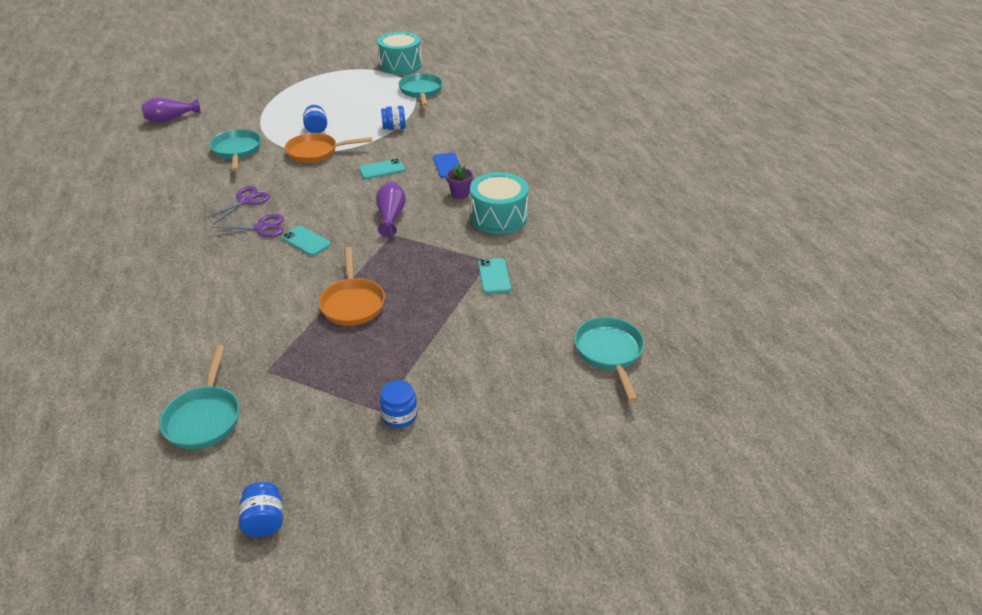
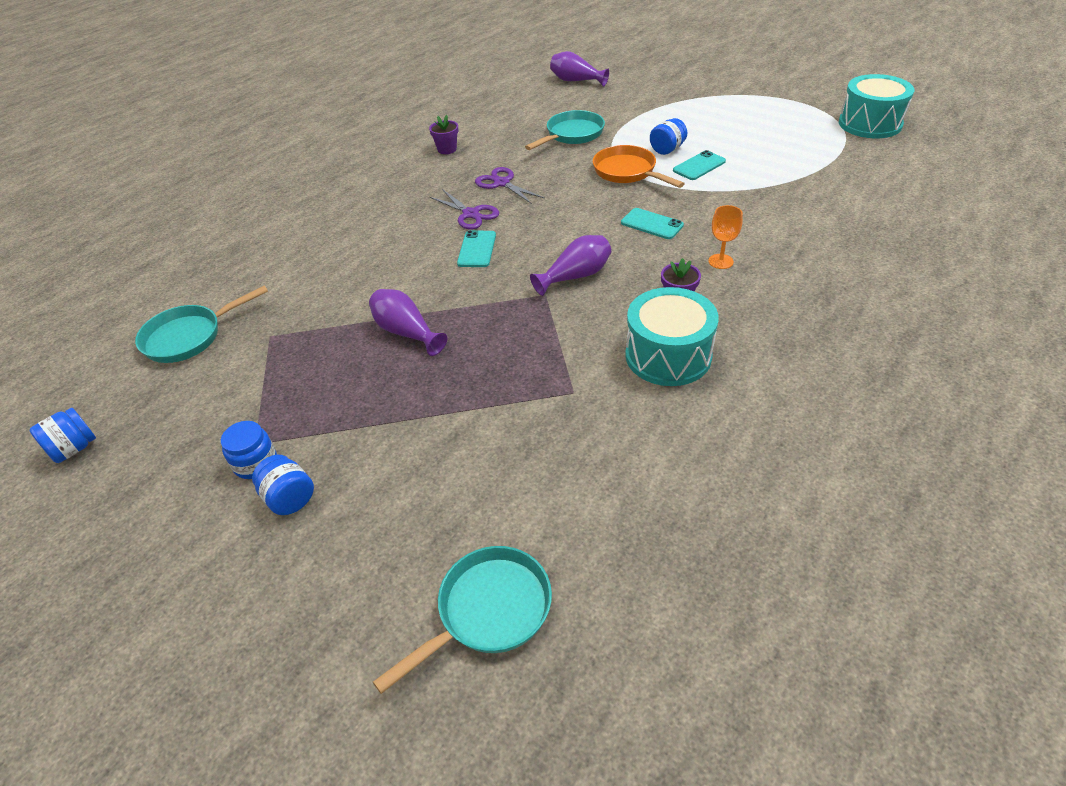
camera: 60 degrees right, 5 degrees up
purple scissors [203,186,270,225] -> purple scissors turned 135 degrees counterclockwise [475,167,544,204]
orange pan [319,247,385,326] -> purple vase [369,289,447,356]
blue jar [381,106,406,130] -> blue jar moved to [252,455,314,515]
turquoise pan [398,73,443,106] -> none
blue phone [433,153,459,178] -> orange goblet [709,205,743,269]
turquoise phone [478,258,511,294] -> turquoise phone moved to [673,150,726,180]
none -> purple flower pot [429,115,458,154]

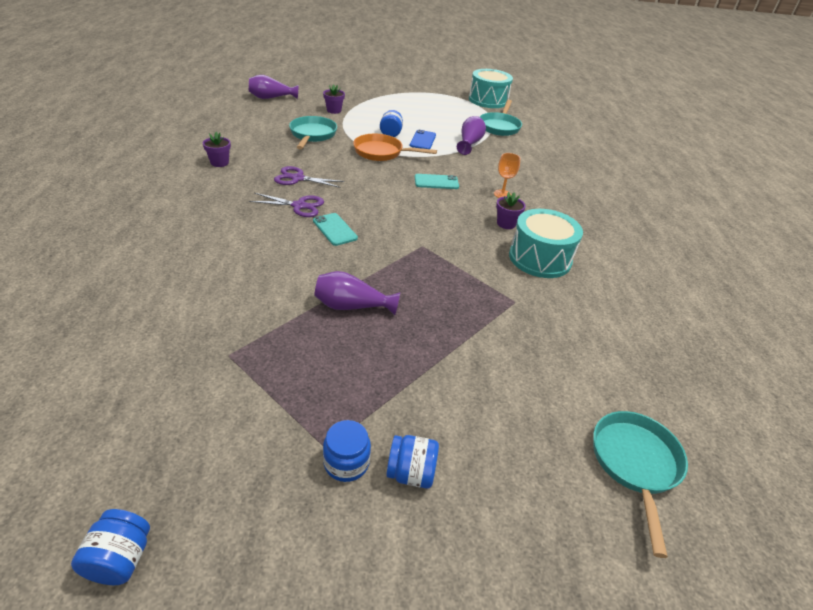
camera: 45 degrees left, 5 degrees down
turquoise pan [135,286,268,363] -> turquoise pan moved to [480,100,522,136]
purple vase [530,235,611,296] -> purple vase moved to [457,116,486,155]
turquoise phone [673,150,726,180] -> blue phone [410,130,436,149]
none -> purple flower pot [323,84,345,114]

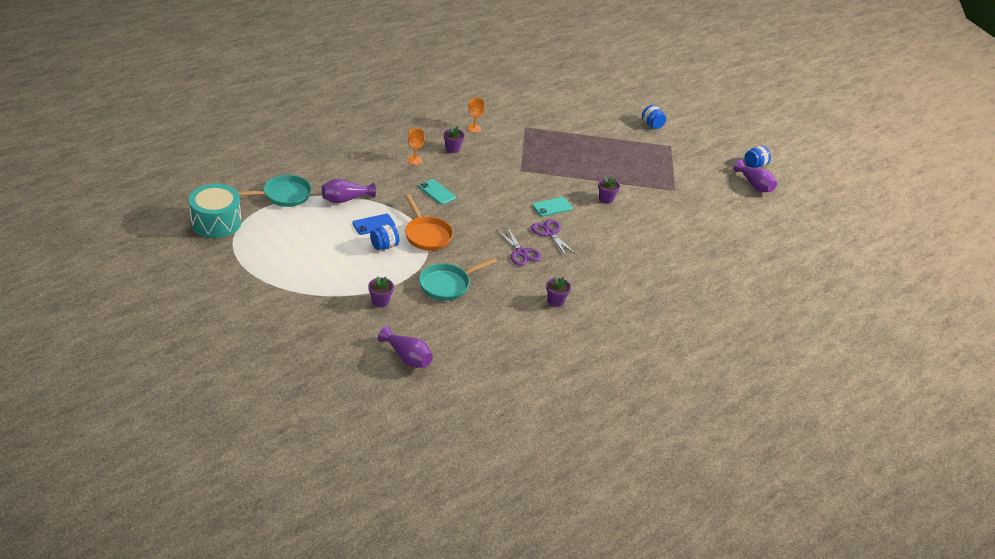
camera: 130 degrees left, 0 degrees up
turquoise phone [313,213,358,246] -> turquoise phone turned 45 degrees clockwise [532,197,573,216]
purple vase [314,271,400,315] -> purple vase moved to [733,160,777,192]
blue jar [323,420,371,482] -> none
turquoise drum [509,209,583,278] -> orange goblet [467,98,485,133]
turquoise pan [593,411,688,558] -> none
none -> purple flower pot [598,176,620,204]

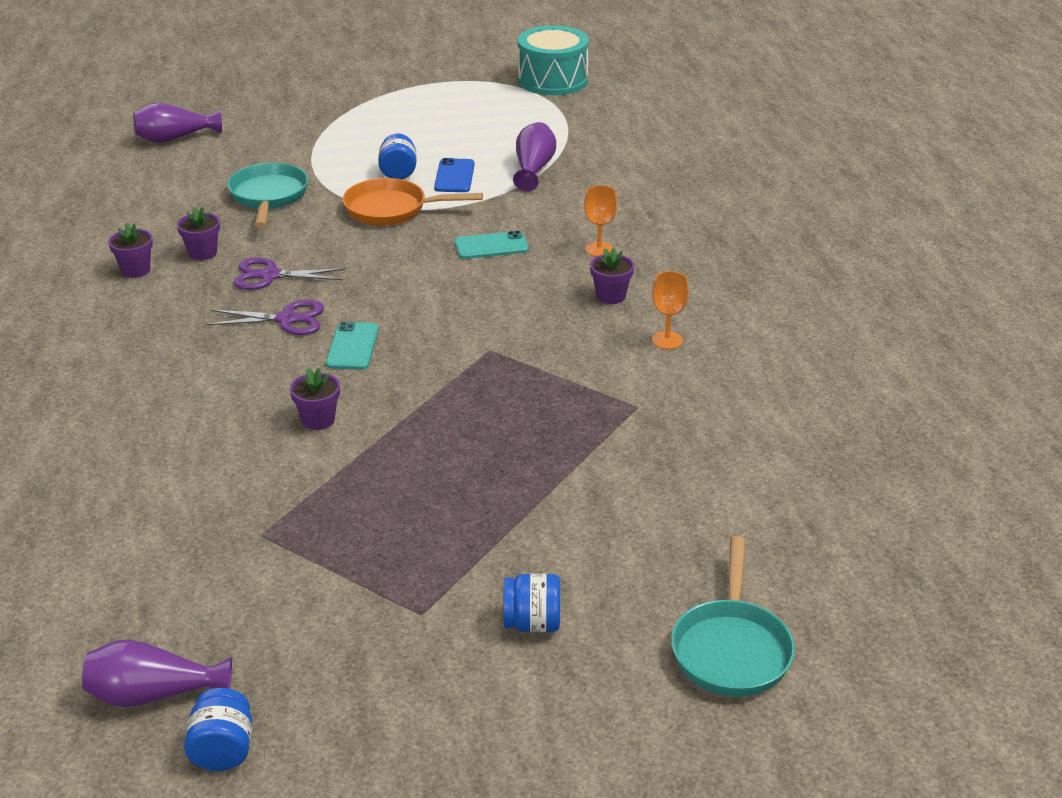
camera: 125 degrees right, 5 degrees down
turquoise pan [238,175,311,207] -> turquoise pan moved to [671,536,795,697]
purple flower pot [368,276,394,307] -> purple flower pot moved to [177,206,220,261]

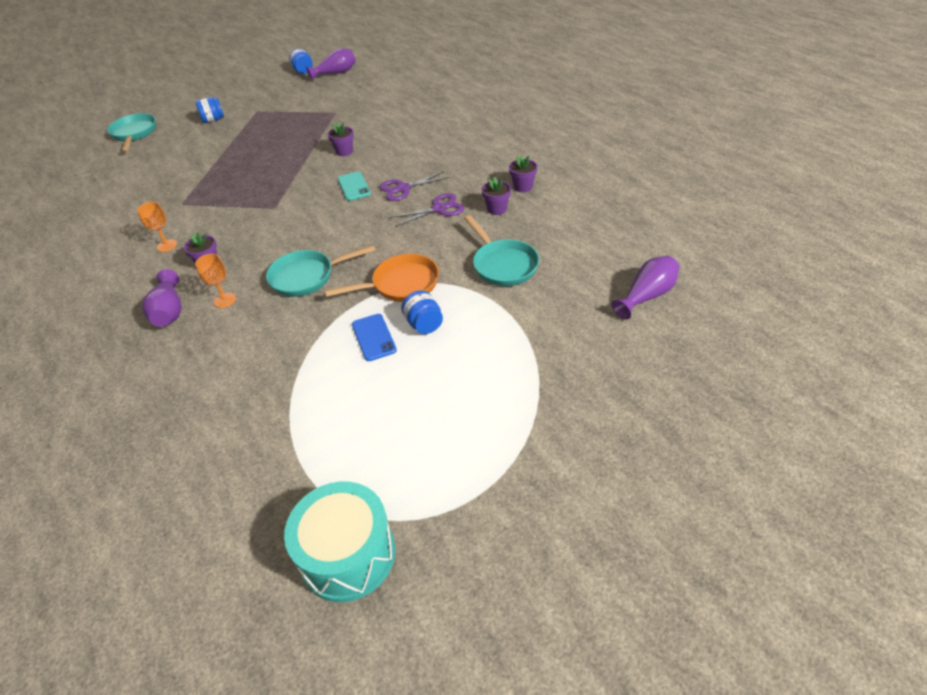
camera: 160 degrees right, 10 degrees up
turquoise phone [455,230,529,259] -> turquoise pan [266,245,376,297]
purple vase [513,122,556,191] -> purple vase moved to [142,269,182,327]

